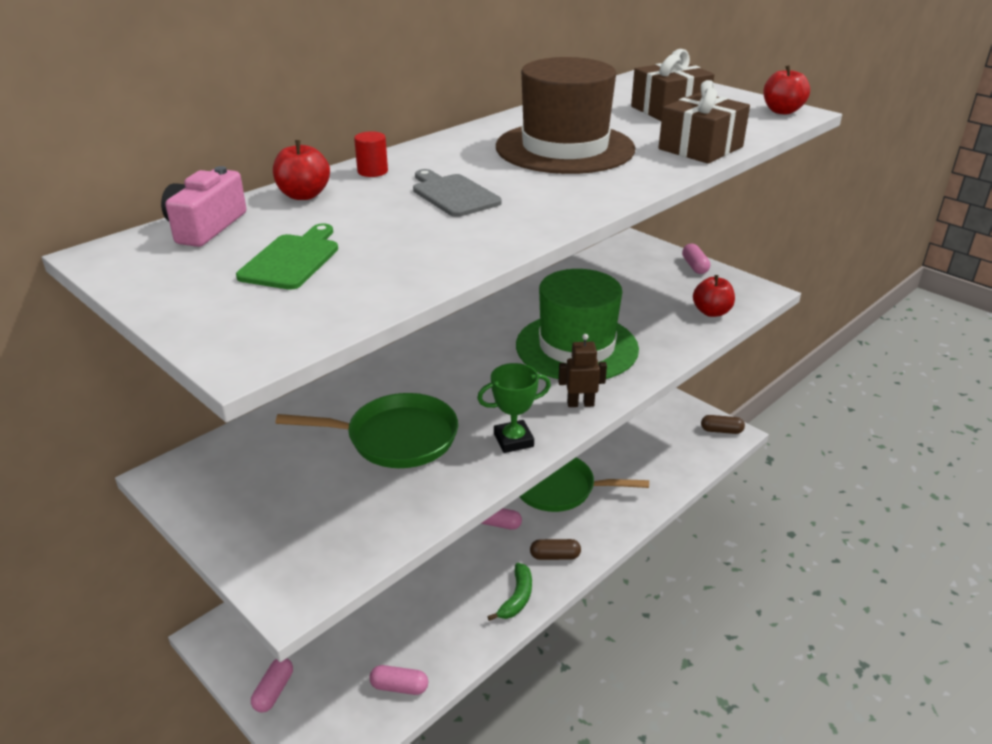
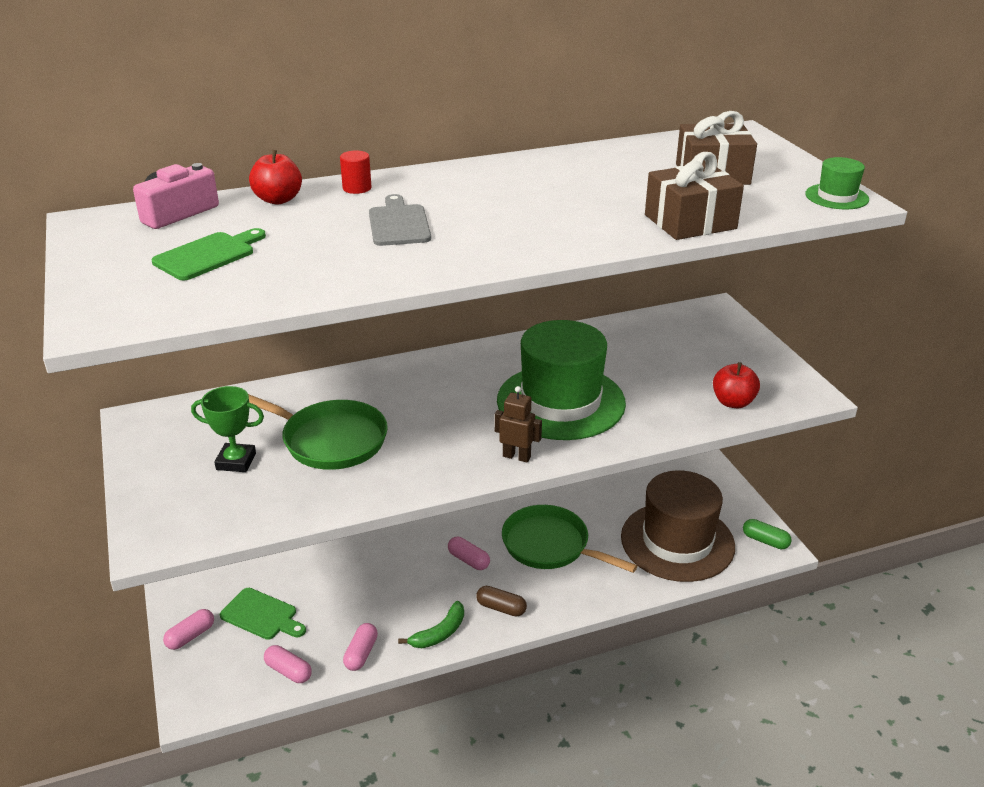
camera: 25 degrees right, 0 degrees up
green trophy [477,363,551,453] -> green trophy moved to [191,386,264,472]
brown hat [496,57,635,174] -> brown hat moved to [621,470,735,582]
pink capsule [682,244,710,274] -> pink capsule moved to [343,623,378,671]
brown capsule [701,415,745,434] -> green capsule [743,519,792,549]
red apple [763,65,810,114] -> green hat [805,157,869,210]
none -> green cutting board [220,588,306,640]

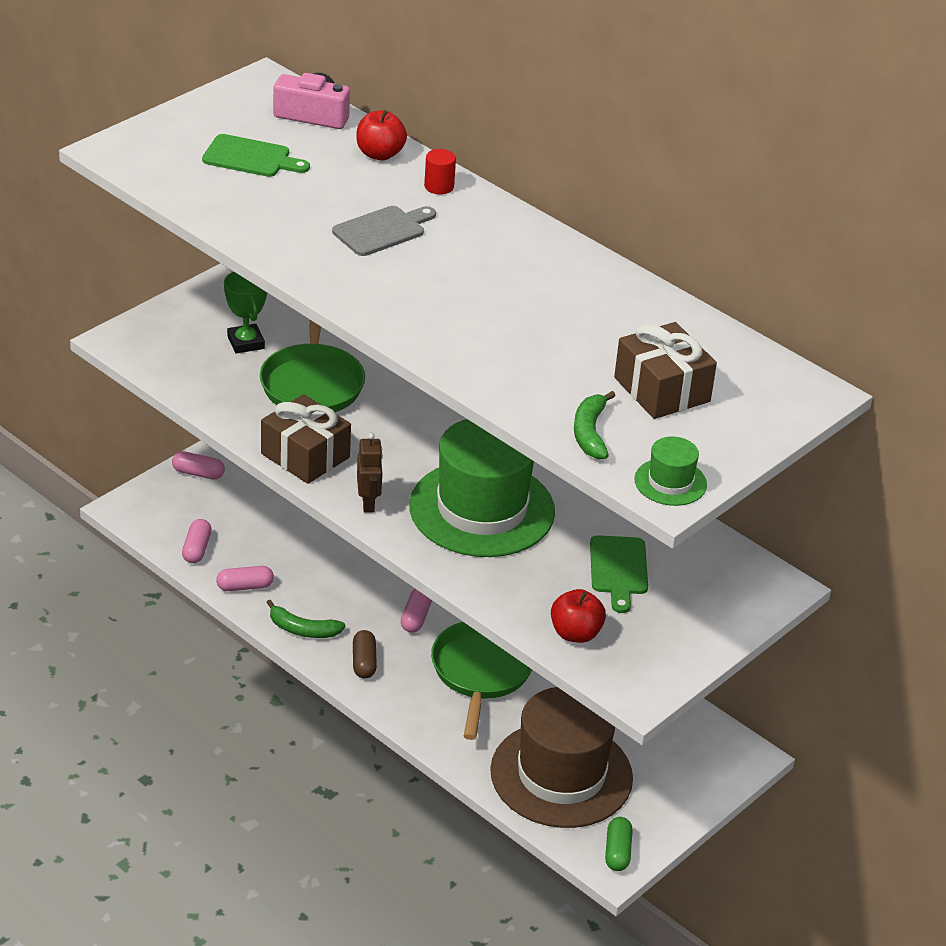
camera: 60 degrees right, 5 degrees up
green cutting board [220,588,306,640] -> green cutting board moved to [590,535,648,613]
brown gift [645,152,744,240] -> brown gift moved to [261,394,351,484]
none -> green banana [574,391,616,459]

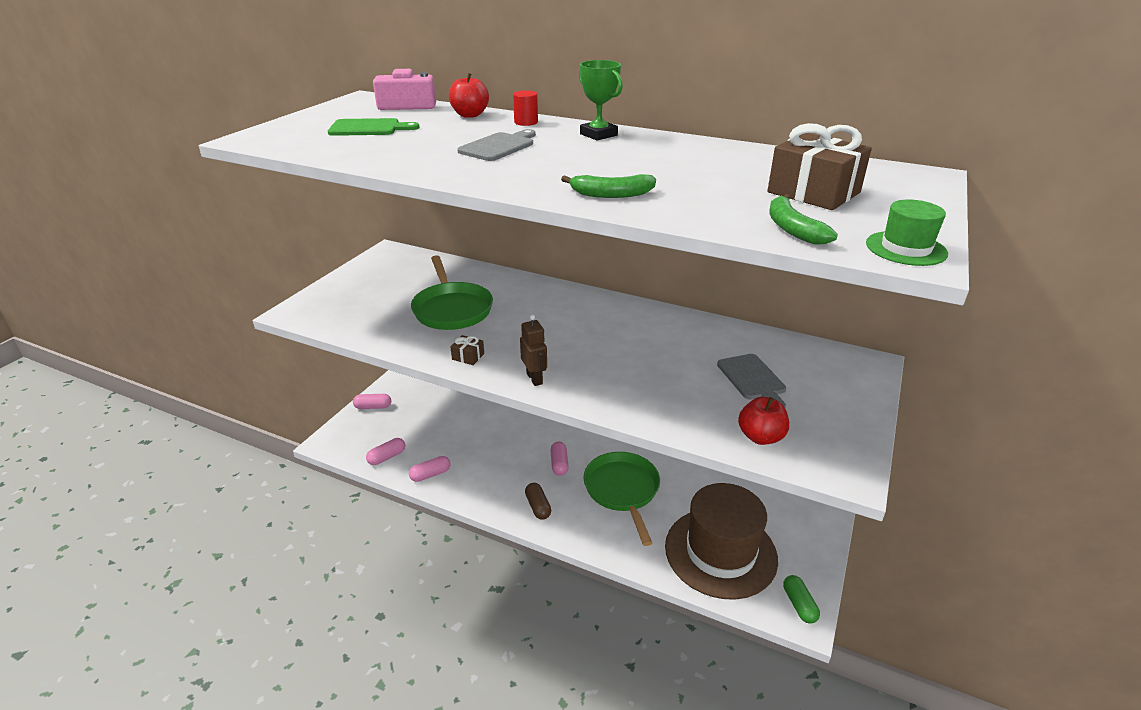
camera: 15 degrees left, 5 degrees down
pink capsule [182,519,212,563] -> pink capsule turned 60 degrees clockwise [366,438,405,465]
green trophy [224,272,267,353] -> green trophy moved to [579,60,623,141]
brown gift [261,394,351,484] -> brown gift [450,335,484,365], size x0.45
green banana [266,600,346,638] -> green banana moved to [561,174,656,198]
green hat [409,419,555,557] -> none
green cutting board [590,535,648,613] -> grey cutting board [717,354,786,407]

